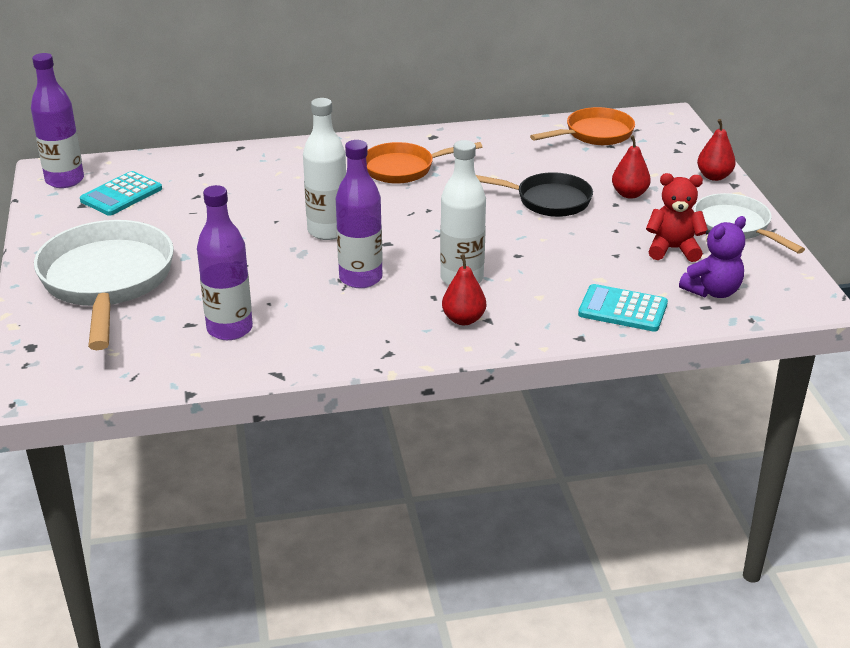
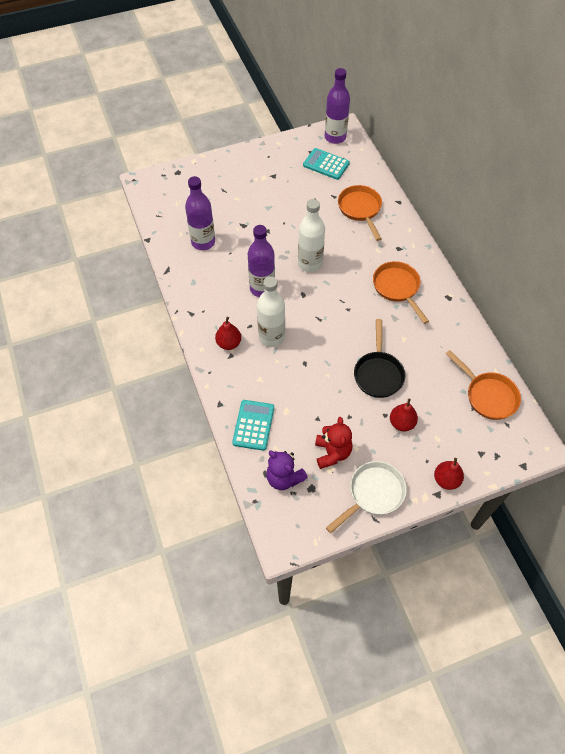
camera: 80 degrees right, 25 degrees up
white pan [34,220,174,350] -> none
none -> orange pan [338,185,382,241]

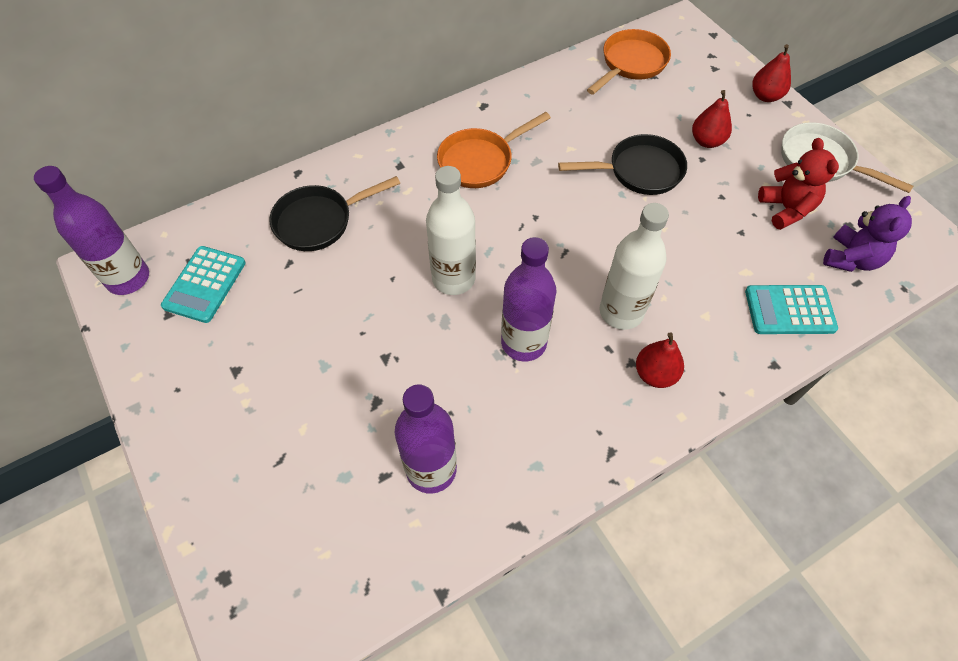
camera: 100 degrees left, 0 degrees up
red teddy bear [315,417,352,469] -> red teddy bear turned 90 degrees clockwise [758,138,839,230]
orange pan [338,185,382,241] -> black pan [269,176,400,251]

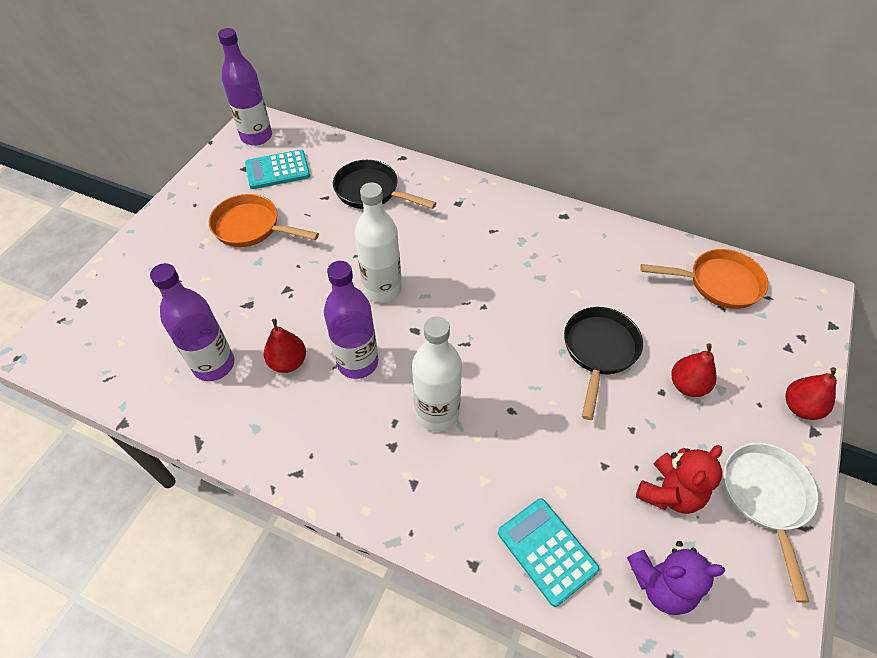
camera: 55 degrees right, 5 degrees down
orange pan [437,112,551,188] -> orange pan moved to [209,194,319,247]
black pan [558,134,687,195] -> black pan turned 120 degrees counterclockwise [564,307,643,420]
red pear [636,332,684,388] -> red pear moved to [264,319,306,373]

